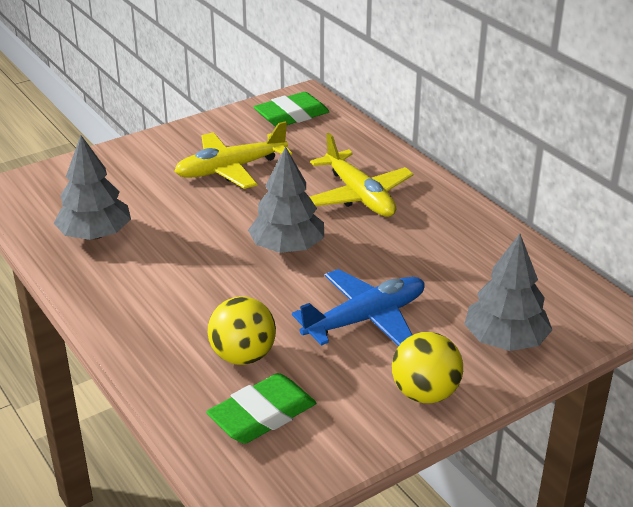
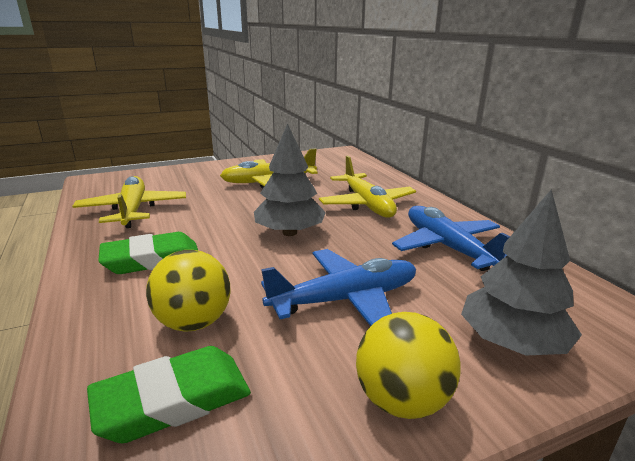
camera: 10 degrees right, 10 degrees down
grey tree [54,135,131,240] -> yellow plane [72,176,186,228]
green eraser [254,92,330,127] -> green eraser moved to [98,232,198,274]
none -> blue plane [392,206,510,271]

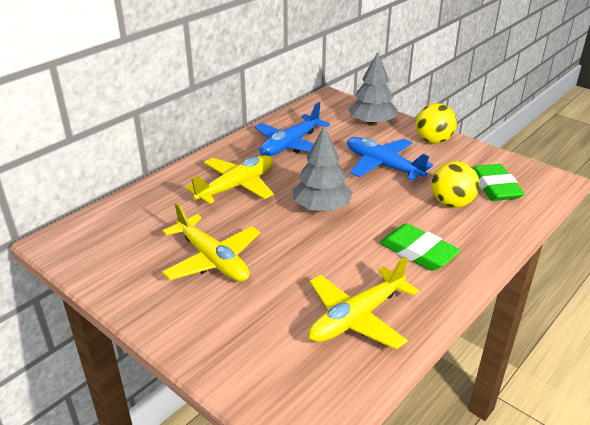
camera: 115 degrees left, 10 degrees up
green eraser [87,346,251,444] -> green eraser turned 45 degrees clockwise [473,164,525,201]

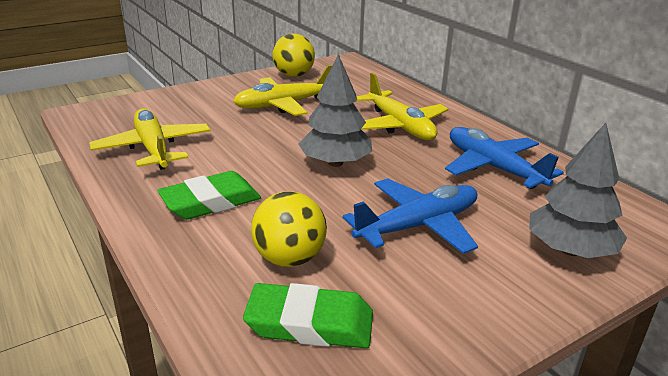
camera: 105 degrees right, 5 degrees down
yellow ball [416,103,457,144] -> yellow ball moved to [273,34,315,77]

